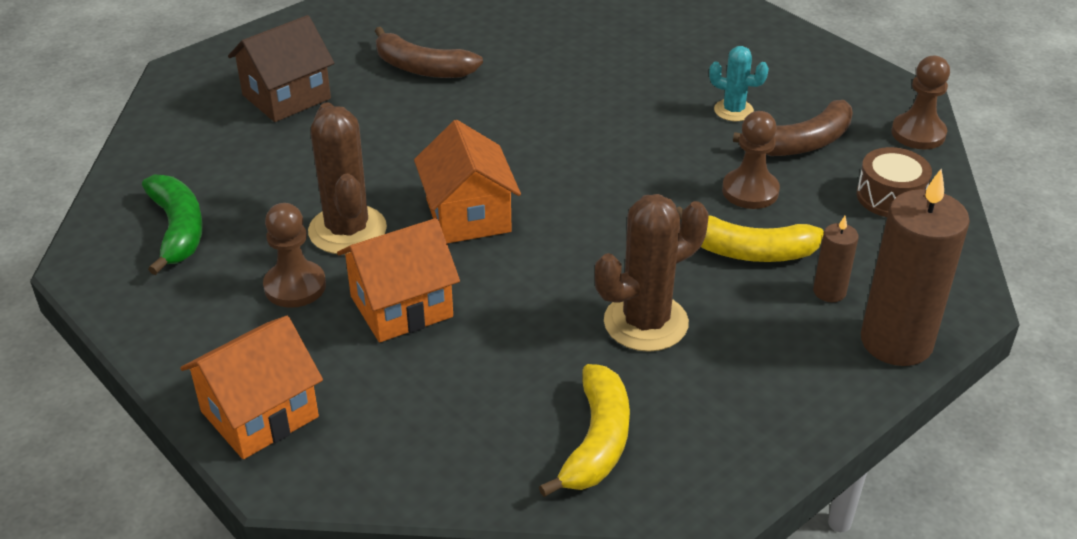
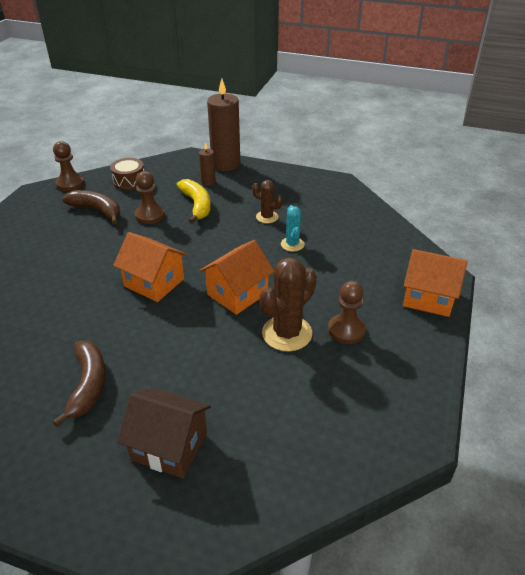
camera: 120 degrees left, 0 degrees up
green banana [142,175,203,275] -> none
orange house [337,218,460,342] -> orange house moved to [113,232,187,302]
yellow banana [539,364,630,497] -> none
brown cactus [595,194,708,352] -> brown cactus [252,180,283,223], size x0.57
turquoise cactus [709,46,769,121] -> turquoise cactus moved to [281,205,305,252]

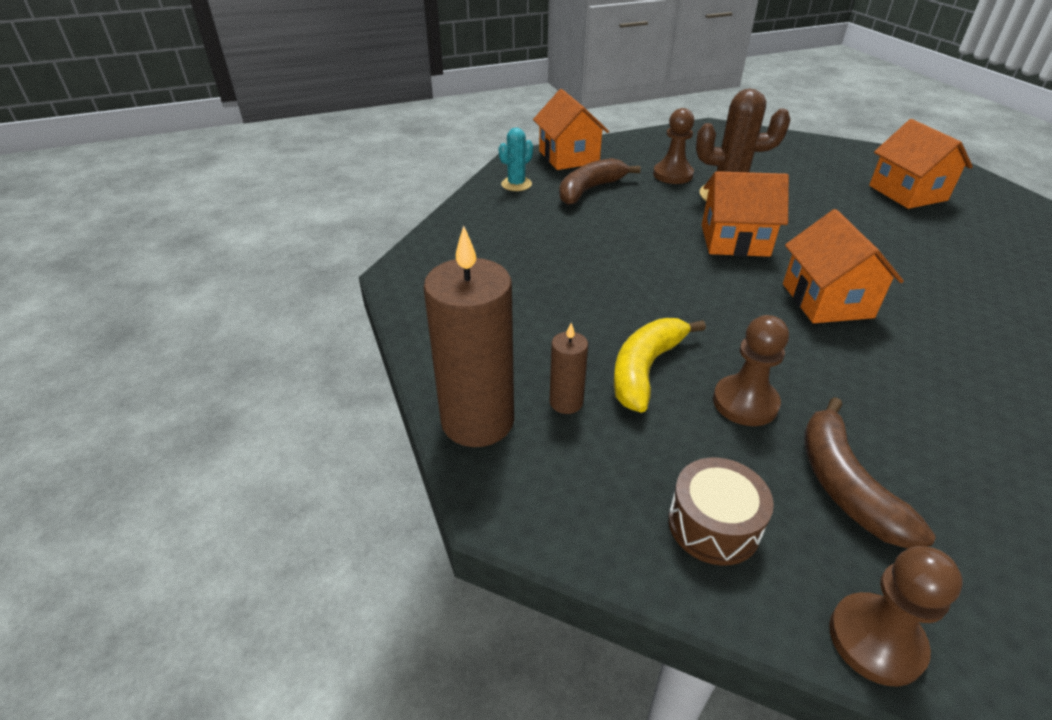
camera: 130 degrees left, 0 degrees up
brown banana [53,341,106,427] -> brown banana moved to [559,158,641,205]
brown house [117,387,211,479] -> orange house [869,119,973,209]
brown cactus [252,180,283,223] -> none
turquoise cactus [281,205,305,252] -> turquoise cactus moved to [499,128,533,191]

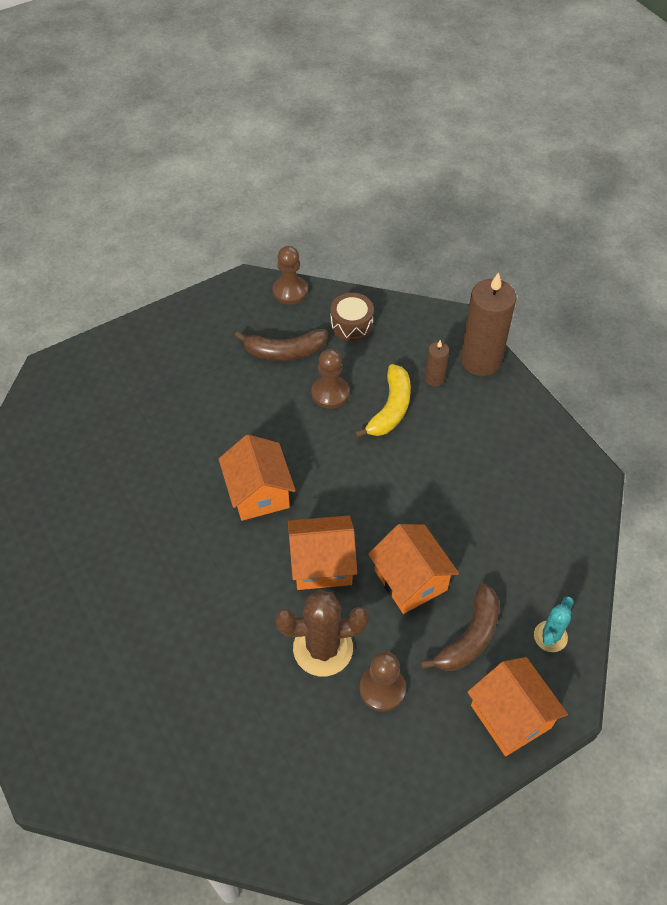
camera: 170 degrees right, 15 degrees up
brown banana [804,397,935,549] -> brown banana turned 105 degrees clockwise [235,329,328,361]
orange house [869,119,973,209] -> orange house moved to [368,524,459,614]

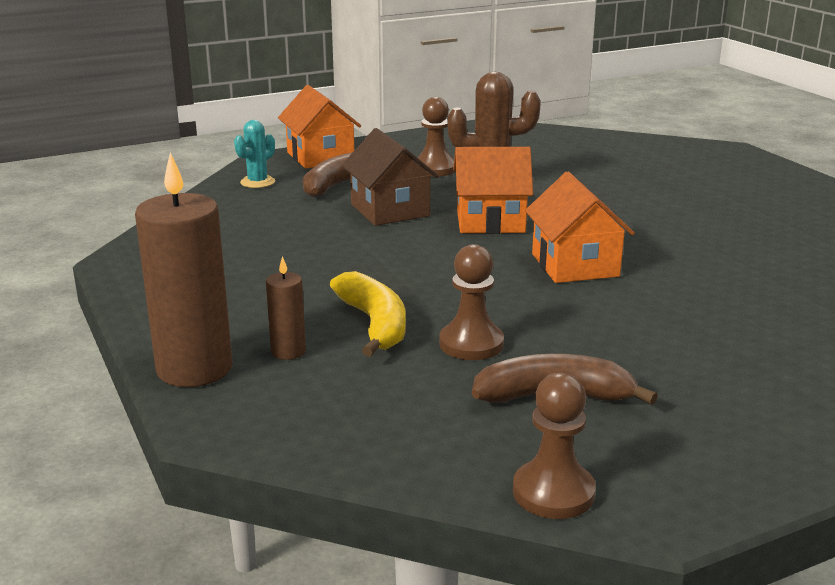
camera: 175 degrees left, 30 degrees down
brown drum [331,293,374,341] -> none
yellow banana [354,364,411,438] -> yellow banana turned 135 degrees clockwise [330,271,406,357]
orange house [368,524,459,614] -> brown house [342,128,439,226]

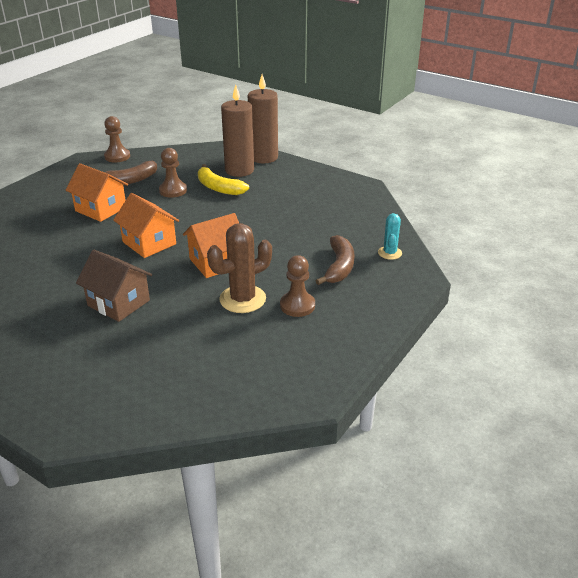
camera: 150 degrees right, 10 degrees up
brown candle [266,256,306,360] -> brown candle [221,85,254,177], size x2.09
orange house [278,85,361,169] -> orange house moved to [65,163,128,222]
brown house [342,128,439,226] -> brown house moved to [76,250,152,322]

